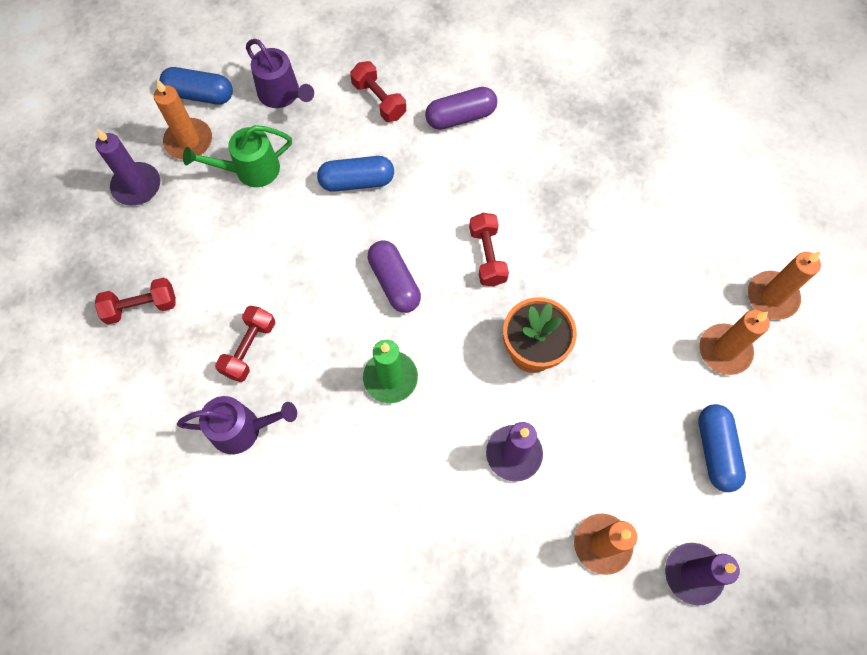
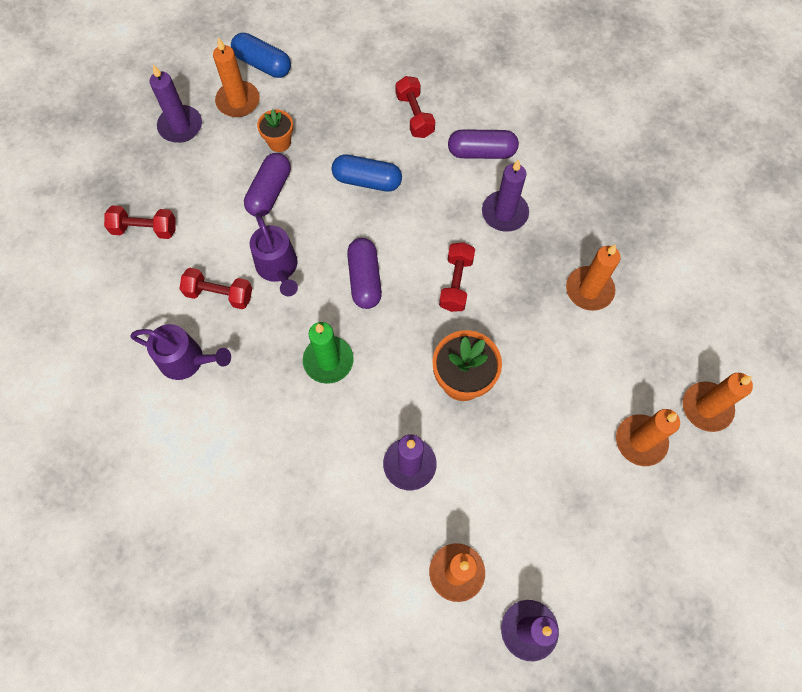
camera: 20 degrees right, 0 degrees up
green watering can [183,125,292,187] -> orange flower pot [257,109,293,152]
red dumbbell [215,306,275,382] -> red dumbbell turned 60 degrees clockwise [179,268,252,309]
purple watering can [246,39,314,108] -> purple watering can moved to [250,213,298,296]
blue capsule [698,404,746,492] -> none
none -> purple capsule [244,153,291,217]
none -> purple candle [482,159,529,232]
none -> orange candle [566,244,621,311]

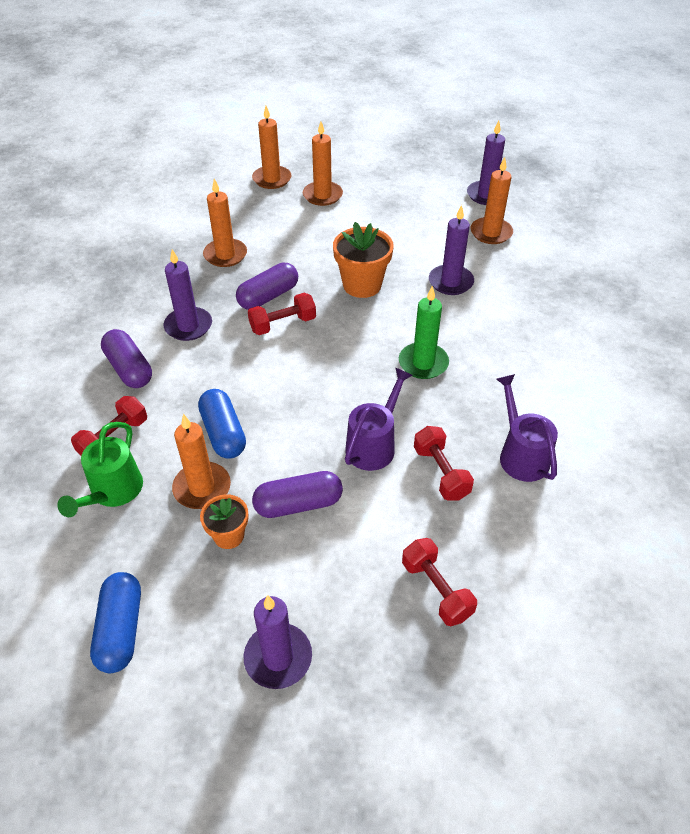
camera: 125 degrees left, 20 degrees down
orange candle [213,37,260,117] -> orange candle moved to [172,414,231,509]
purple capsule [347,238,382,309] -> purple capsule moved to [236,263,298,310]
none -> green watering can [57,422,143,517]

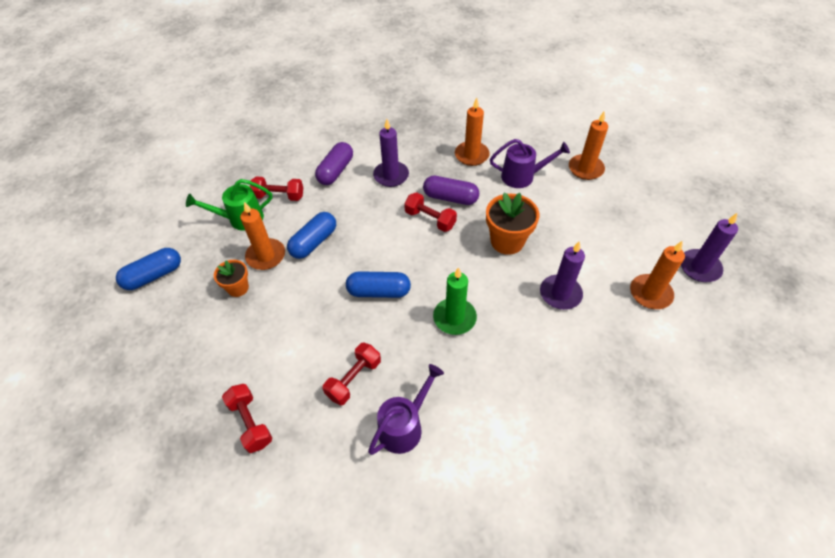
camera: 60 degrees right, 5 degrees up
purple candle [244,595,312,689] -> none
orange candle [252,106,291,189] -> none
purple capsule [252,471,343,518] -> none
purple watering can [345,368,413,471] -> purple watering can moved to [490,139,570,188]
red dumbbell [402,538,477,626] -> red dumbbell turned 60 degrees counterclockwise [222,384,272,453]
none -> blue capsule [346,271,411,298]

